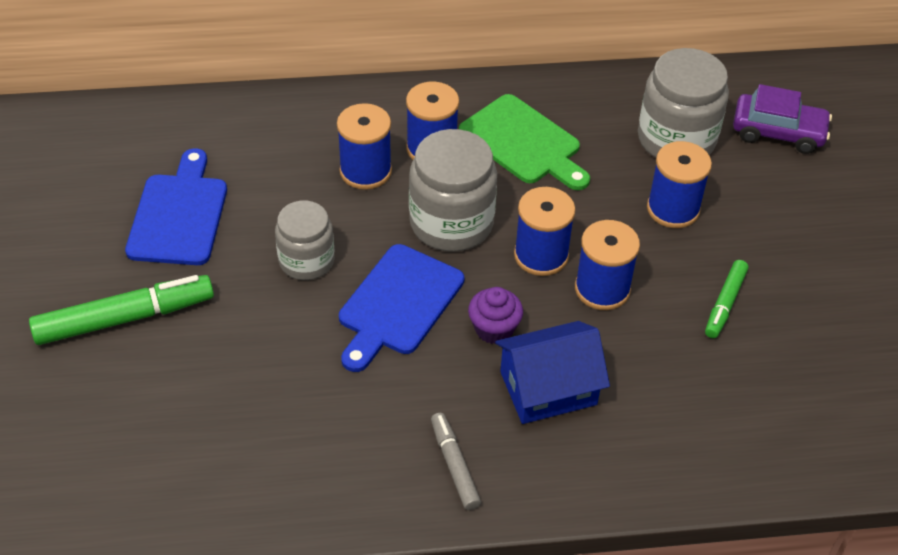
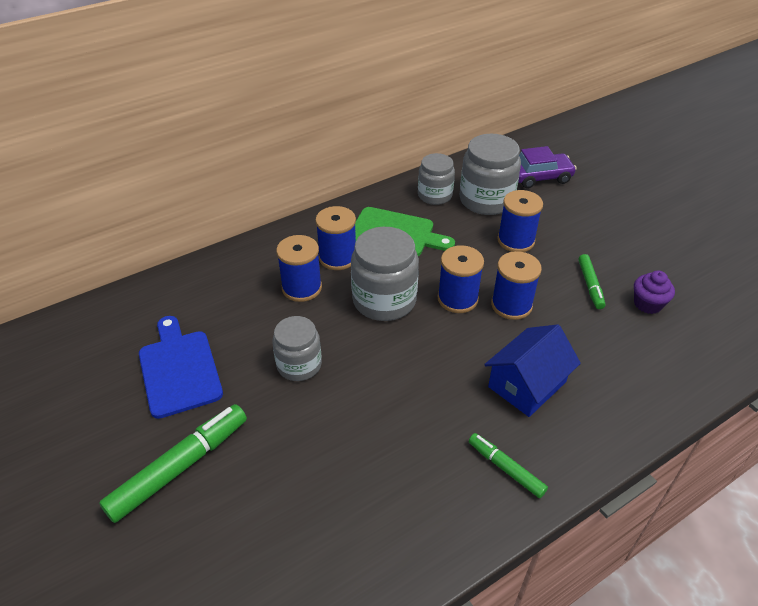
camera: 25 degrees left, 5 degrees down
blue cutting board [339,244,464,372] -> none
grey marker [431,413,481,510] -> green marker [469,433,548,498]
purple cupcake [468,287,523,344] -> purple cupcake moved to [634,271,675,314]
none -> grey jar [418,153,455,205]

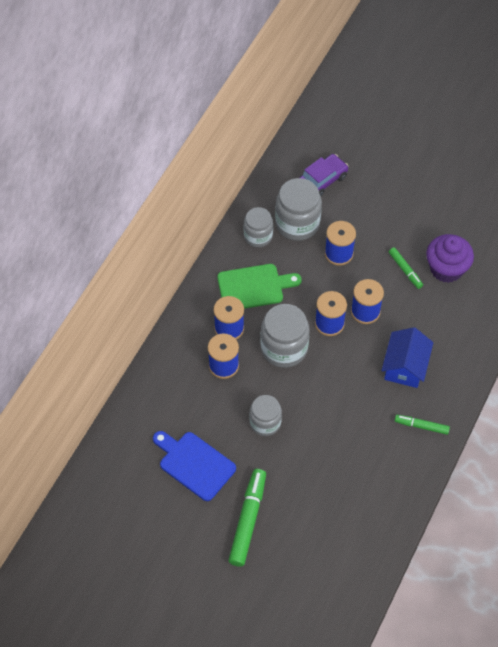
camera: 30 degrees left, 15 degrees up
purple cupcake [634,271,675,314] -> purple cupcake [426,234,474,283], size x1.70

